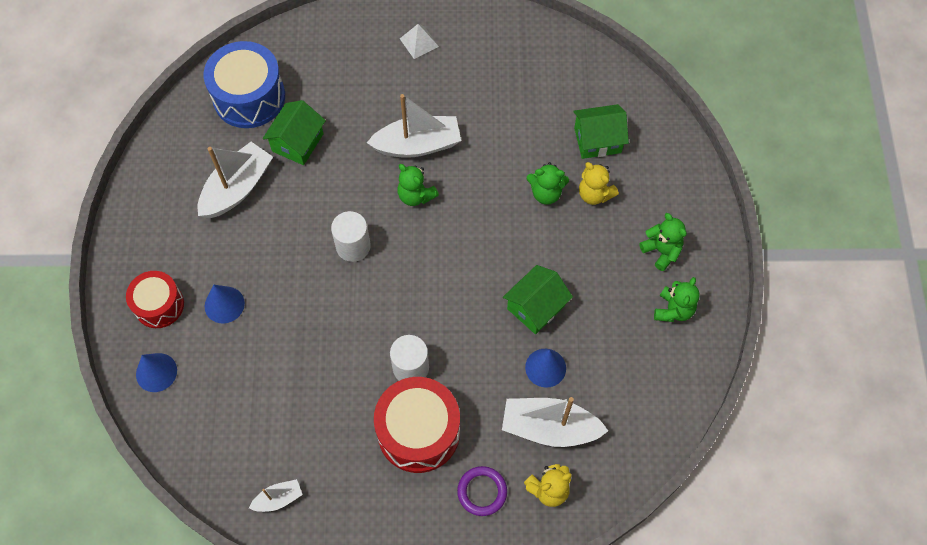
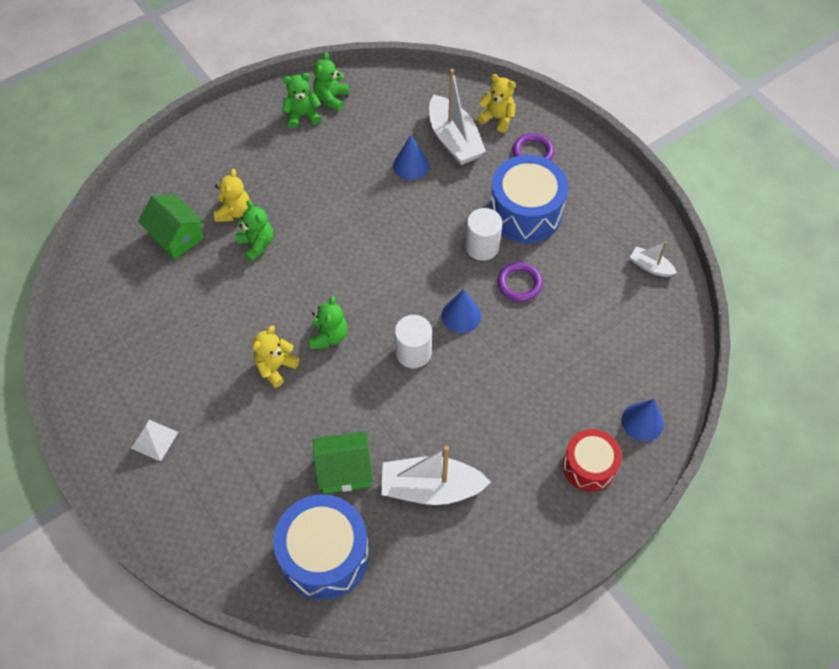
camera: 125 degrees left, 5 degrees down
blue cone [205,285,245,323] -> blue cone moved to [442,289,481,333]
white boat [367,94,461,158] -> yellow teddy bear [252,326,299,388]
red drum [374,377,460,473] -> blue drum [489,155,568,243]
green house [503,265,573,334] -> none
green teddy bear [639,213,687,271] -> green teddy bear moved to [313,52,349,111]
none -> purple ring [497,262,543,302]

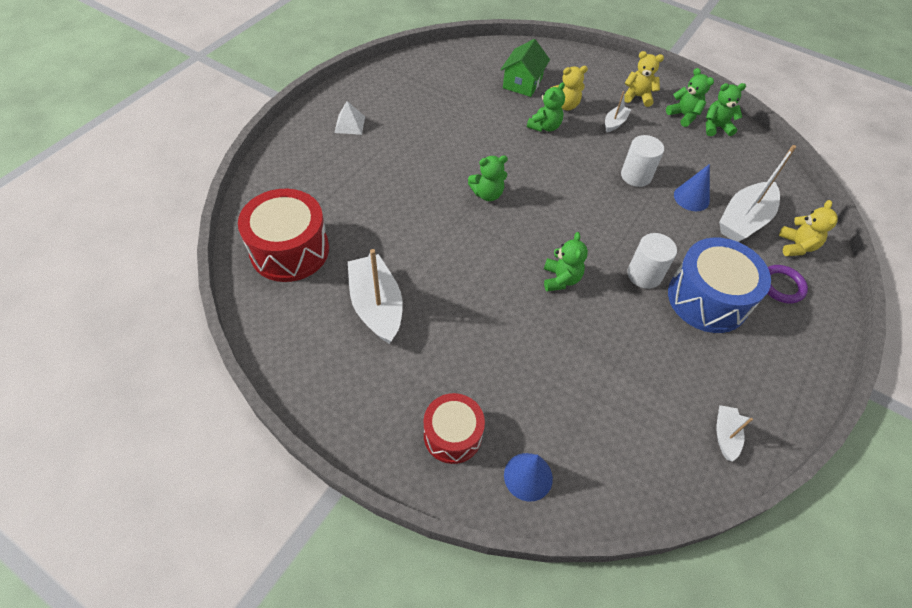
camera: 65 degrees right, 5 degrees down
yellow teddy bear [252,326,299,388] -> yellow teddy bear moved to [624,51,664,107]
blue drum [273,494,369,600] -> red drum [238,189,329,282]
green house [313,431,373,494] -> none
white cylinder [395,315,432,368] -> white cylinder moved to [621,135,664,187]
blue cone [442,289,481,333] -> green teddy bear [544,232,588,292]
purple ring [497,262,543,302] -> none
none -> white boat [605,91,631,132]

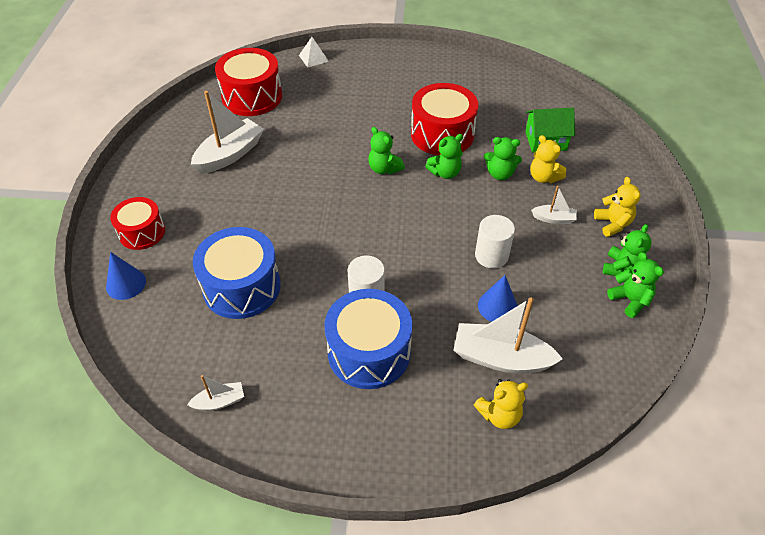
camera: 65 degrees right, 5 degrees down
white pyramid [334,101,365,135] -> white pyramid moved to [299,37,329,68]
green teddy bear [544,232,588,292] -> green teddy bear moved to [425,134,463,179]
purple ring [767,265,808,303] -> none
none -> blue drum [193,227,281,319]
none -> red drum [411,83,478,156]

